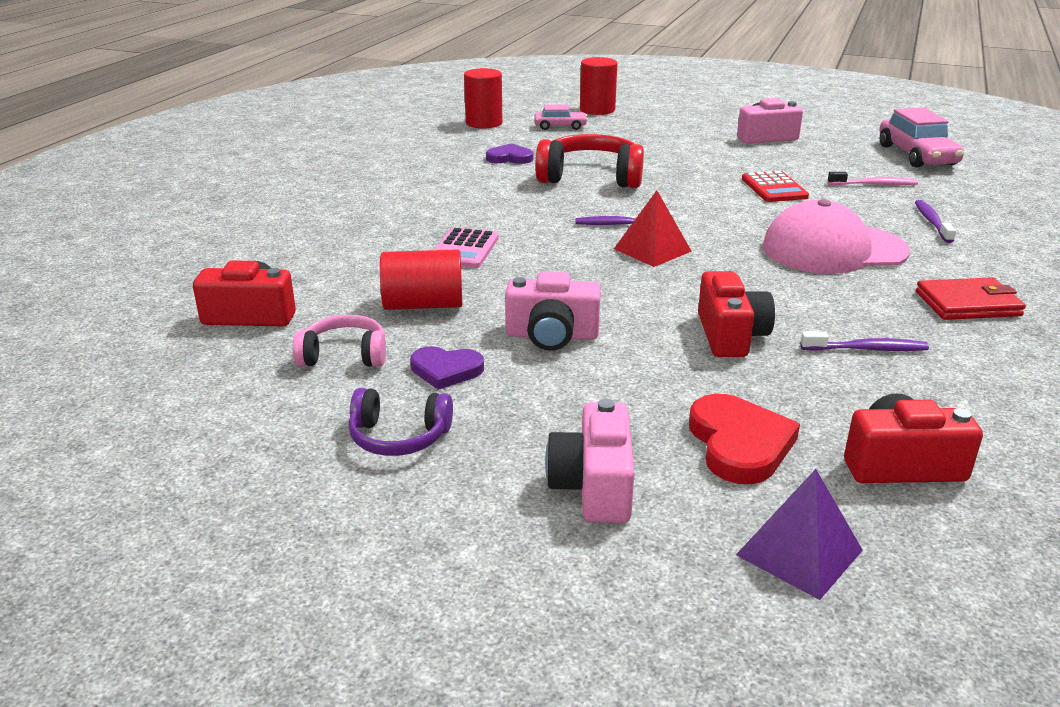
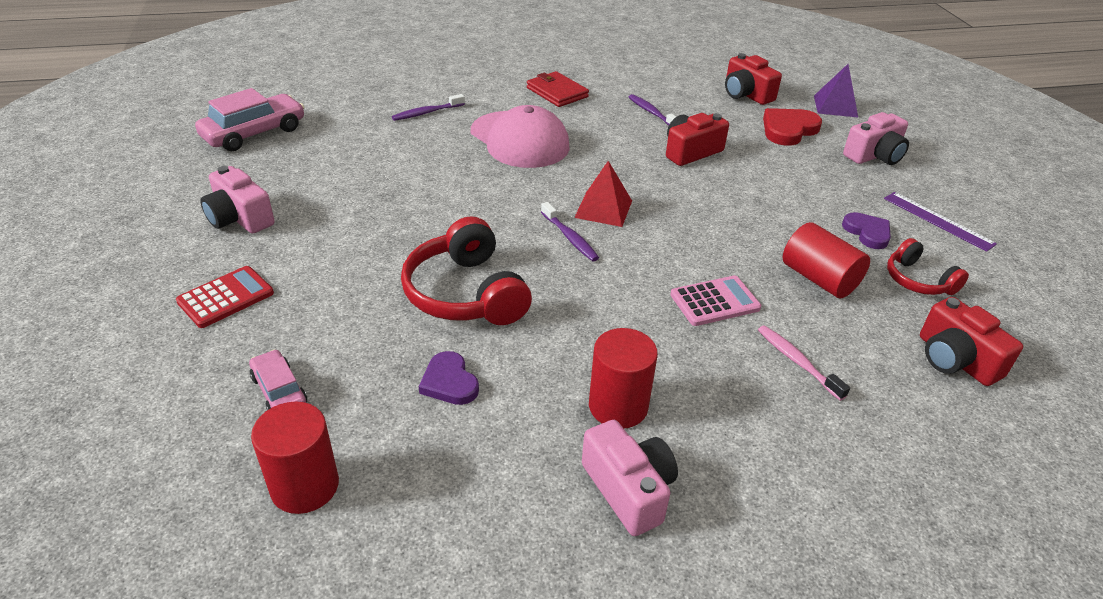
camera: 125 degrees left, 10 degrees up
pink headphones [292,315,386,367] -> red headphones [887,238,969,295]
purple headphones [348,388,453,456] -> purple ruler [884,192,997,252]
pink camera [505,271,601,351] -> pink camera moved to [582,420,678,536]
red cylinder [580,57,617,115] -> red cylinder moved to [589,328,658,428]
red calculator [742,171,809,202] -> red calculator moved to [176,266,274,328]
pink toothbrush [828,172,918,185] -> pink toothbrush moved to [758,326,850,401]

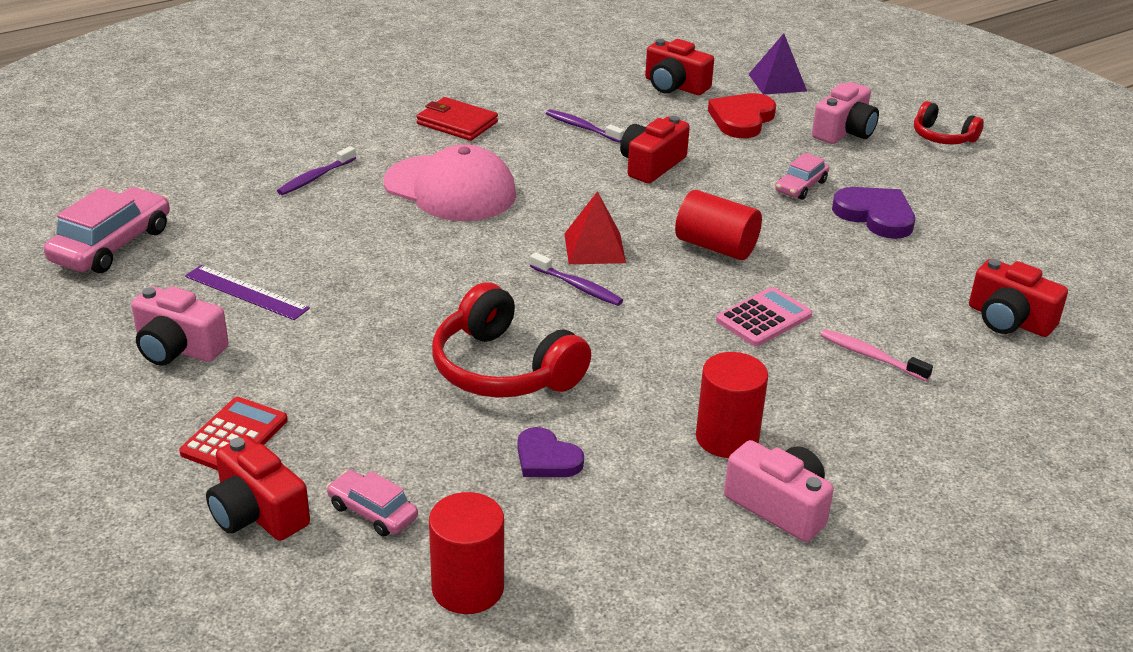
camera: 20 degrees left, 5 degrees down
red cylinder [783,222,870,298] -> red cylinder moved to [675,190,762,260]
purple heart [842,212,891,249] -> purple heart [832,187,915,239], size x1.50
purple ruler [884,192,997,252] -> purple ruler moved to [185,265,310,320]
red headphones [887,238,969,295] -> red headphones moved to [914,101,984,144]
none -> red camera [206,435,310,541]
none -> pink car [775,153,829,200]

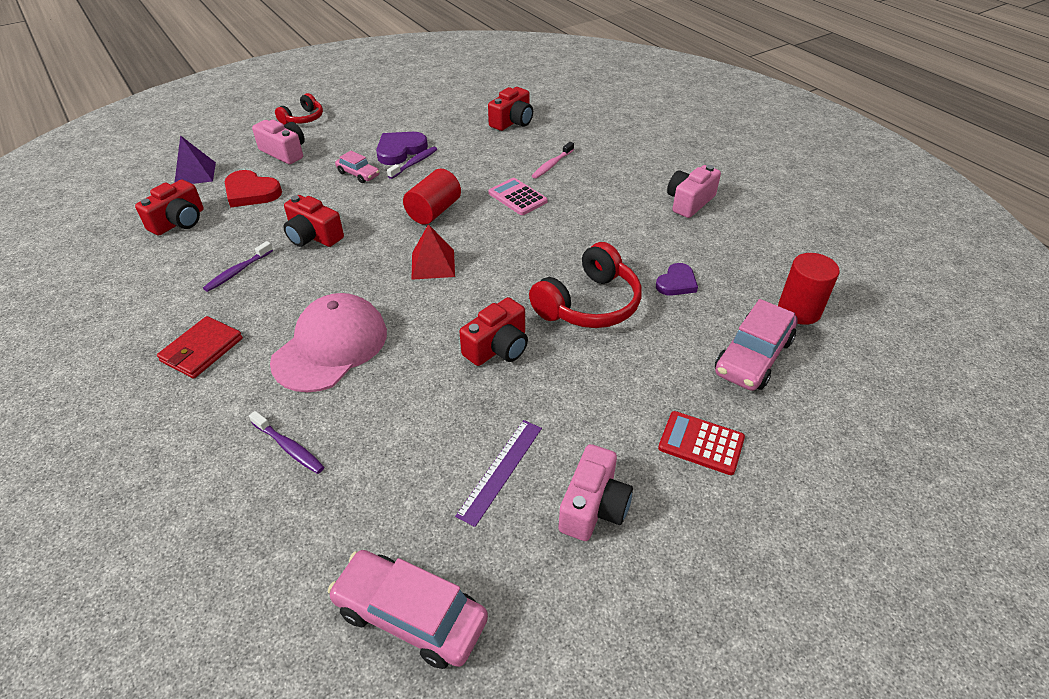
camera: 90 degrees left, 10 degrees up
red camera [206,435,310,541] -> red camera moved to [459,297,528,366]
pink car [327,470,418,536] -> pink car [715,299,798,391], size x1.78
purple toothbrush [530,252,623,306] -> purple toothbrush moved to [387,147,437,179]
red cylinder [696,352,768,458] -> none

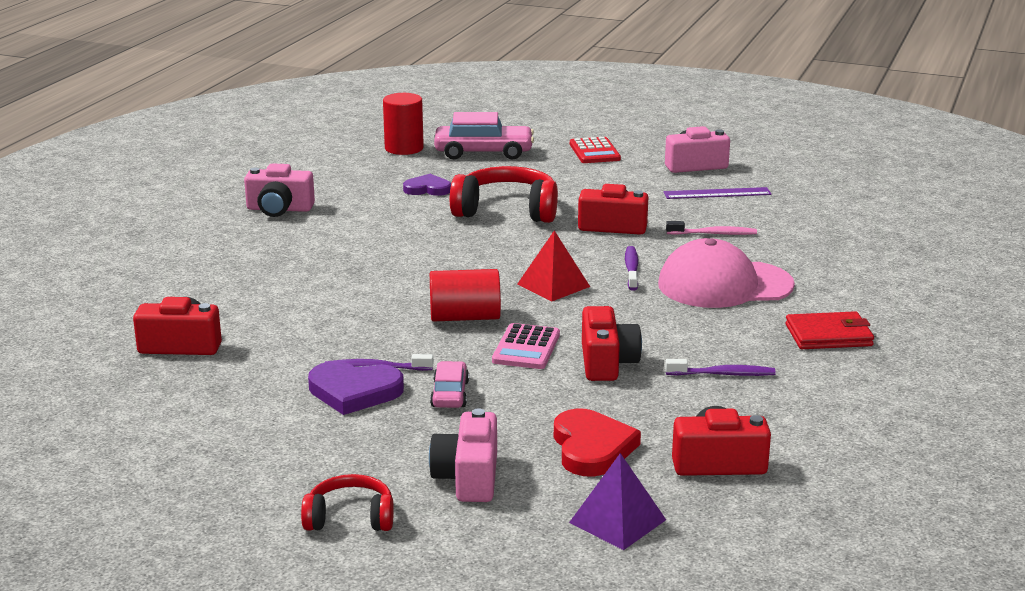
camera: 125 degrees left, 20 degrees down
purple toothbrush [249,411,324,474] -> purple toothbrush moved to [625,246,638,291]
pink car [328,550,488,669] -> none
pink calculator [488,178,548,215] -> pink calculator moved to [492,323,560,369]
pink toothbrush [532,142,574,179] -> pink toothbrush moved to [666,221,757,235]

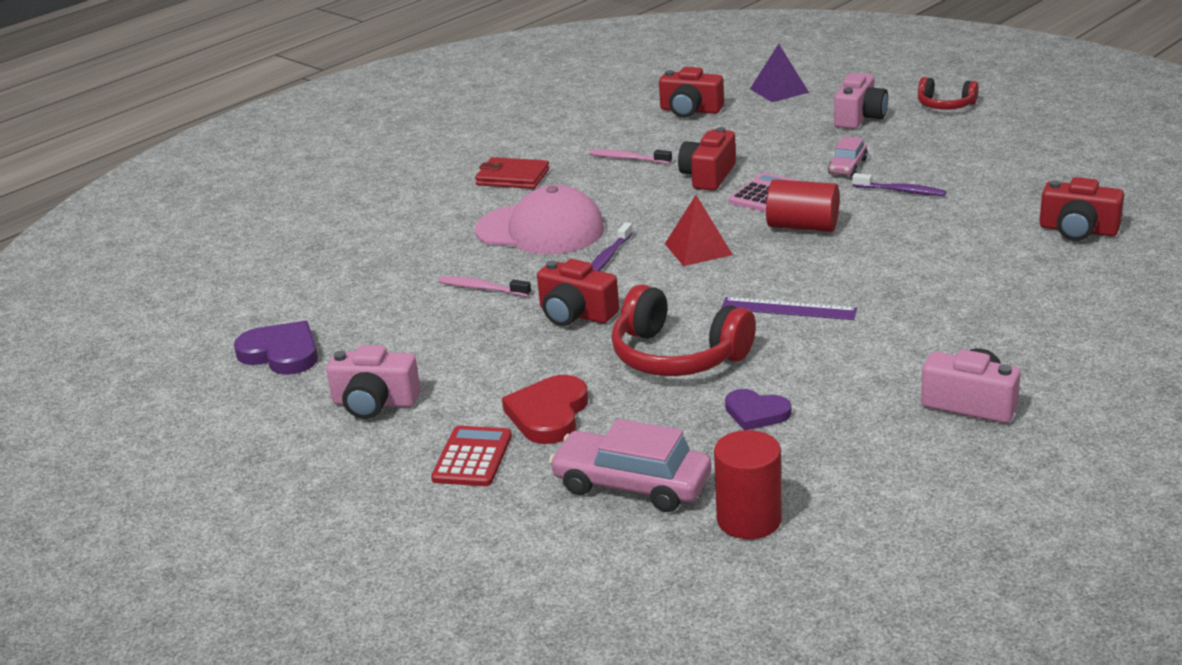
camera: 155 degrees left, 5 degrees up
purple heart [308,361,404,415] -> purple heart moved to [234,321,318,375]
red heart [554,408,641,477] -> red heart moved to [502,375,588,444]
purple ruler [664,187,772,199] -> purple ruler moved to [721,297,857,320]
purple toothbrush [665,359,776,376] -> pink toothbrush [589,149,672,164]

